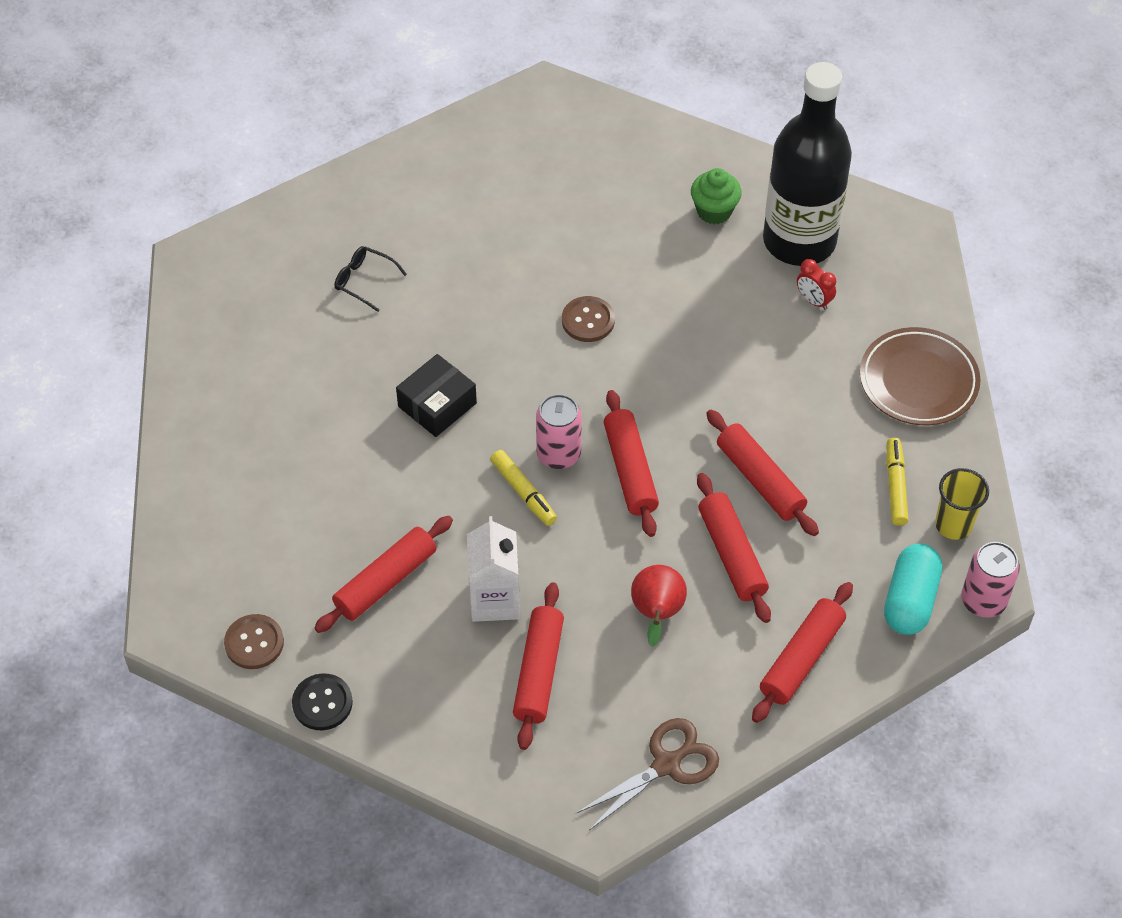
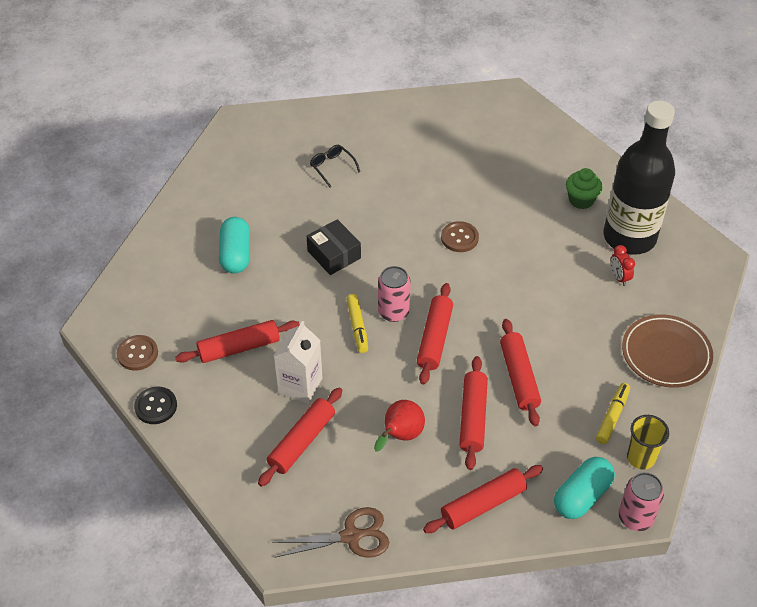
camera: 25 degrees right, 5 degrees down
black box [396,354,477,437] -> black box turned 75 degrees clockwise [306,219,361,275]
none -> turquoise capsule [219,217,250,274]

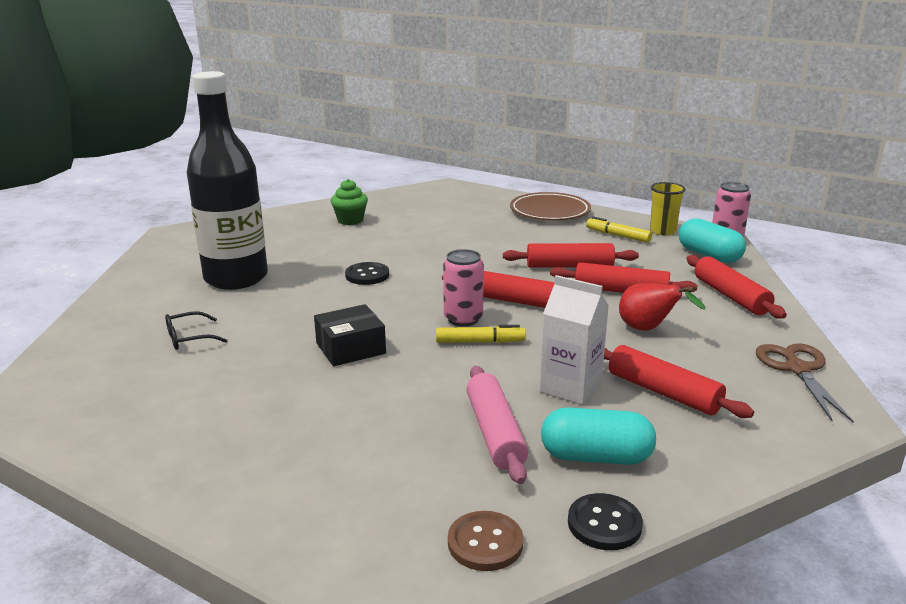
camera: 80 degrees left, 25 degrees down
red rolling pin [175,320,300,363] -> pink rolling pin [467,366,529,484]
turquoise capsule [219,217,250,274] -> turquoise capsule moved to [541,407,656,465]
brown button [441,221,479,252] -> black button [345,262,389,285]
black bottle [604,100,675,255] -> black bottle moved to [187,71,268,290]
red clock [610,245,635,286] -> none

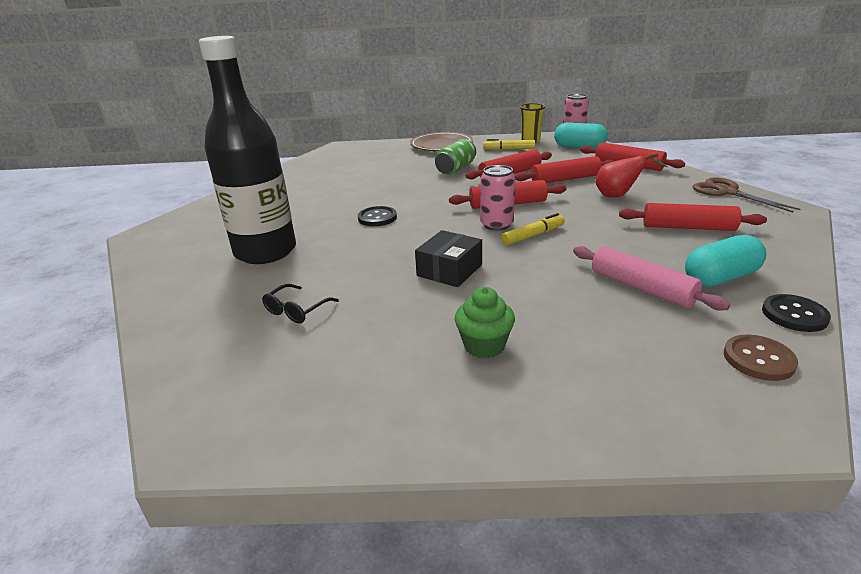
camera: 30 degrees left, 5 degrees up
green cupcake [331,179,368,225] -> green cupcake moved to [455,287,515,359]
white carton [540,275,609,405] -> none
none -> green can [435,139,476,175]

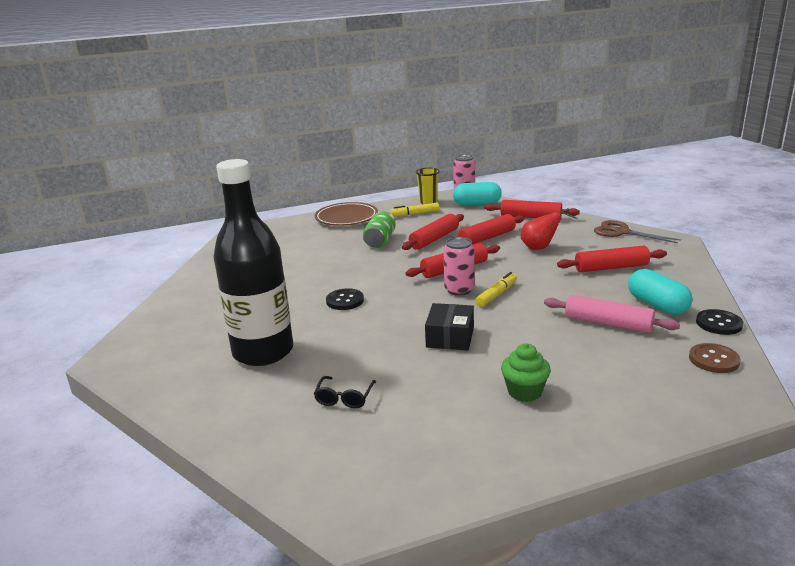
camera: 20 degrees left, 5 degrees down
turquoise capsule [685,235,766,287] -> turquoise capsule turned 75 degrees counterclockwise [628,269,693,315]

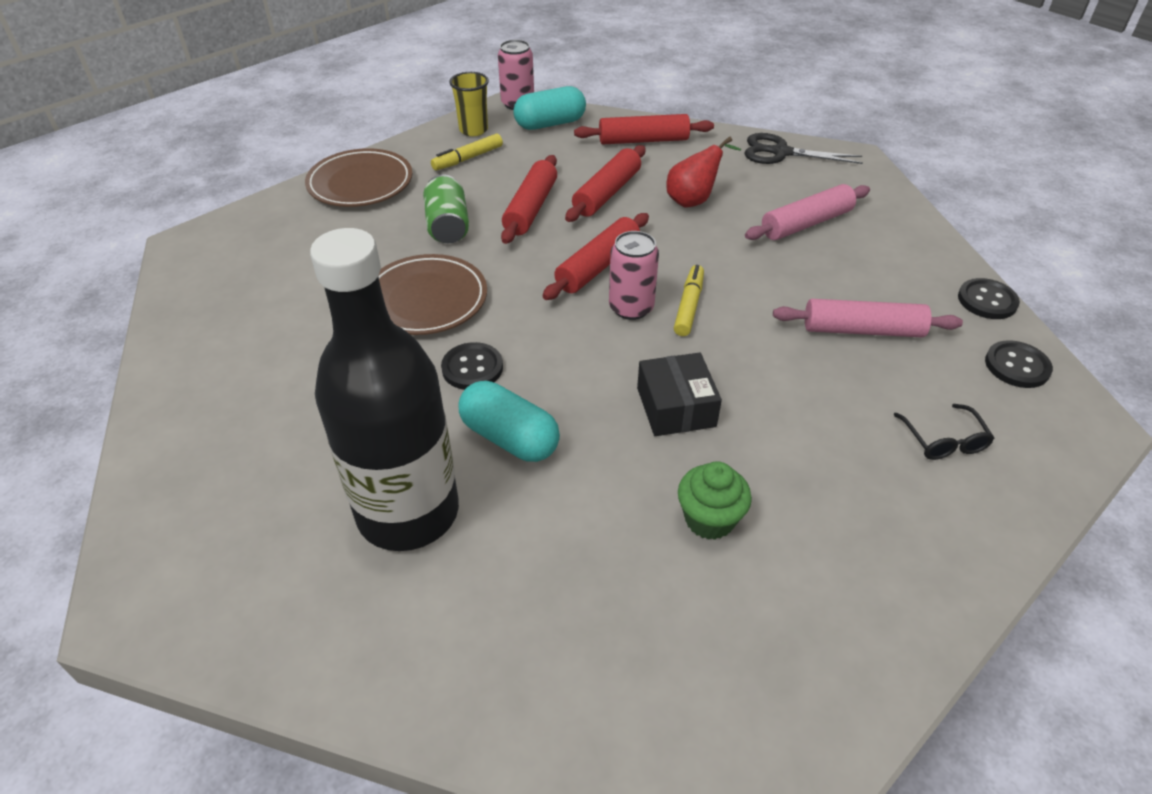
camera: 25 degrees left, 20 degrees up
black glasses [314,376,376,408] -> black glasses moved to [894,404,994,460]
green cupcake [501,343,551,402] -> green cupcake moved to [678,462,752,540]
red rolling pin [557,246,667,272] -> pink rolling pin [745,184,870,240]
brown scissors [594,220,681,243] -> black scissors [744,133,863,164]
turquoise capsule [628,269,693,315] -> turquoise capsule moved to [459,381,560,462]
brown button [689,343,741,373] -> black button [985,340,1053,388]
none -> brown plate [378,254,487,335]

